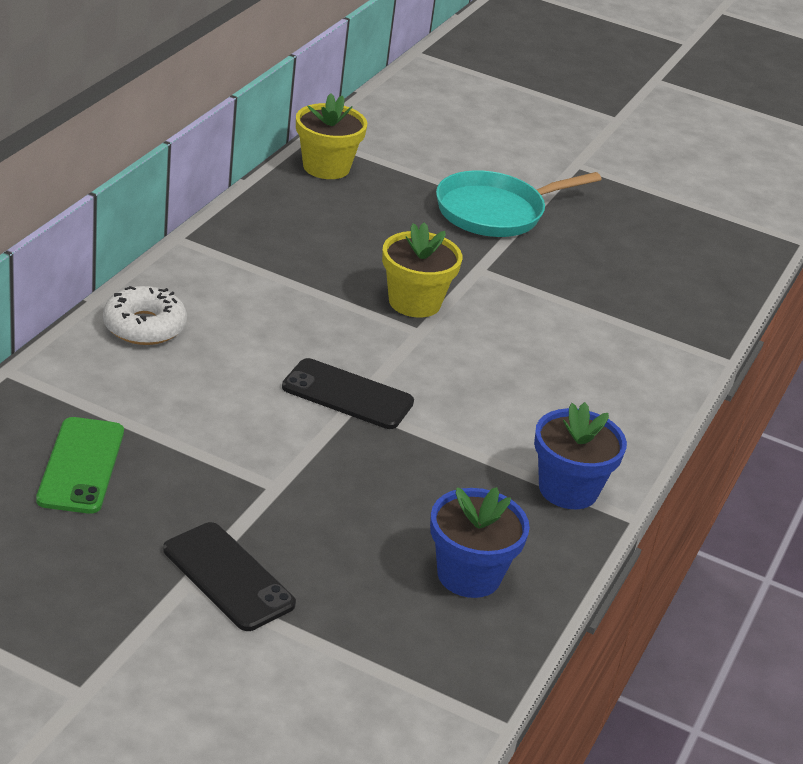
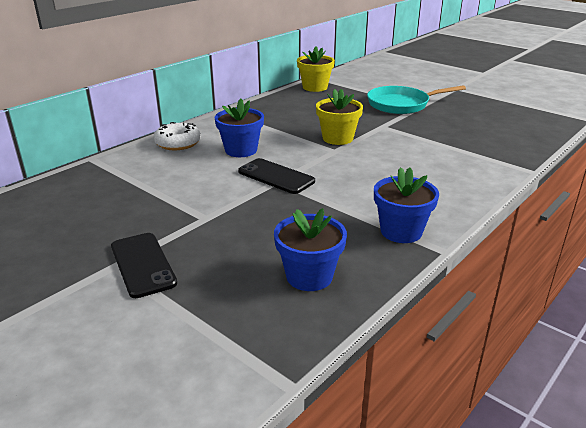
camera: 20 degrees right, 5 degrees down
green phone [36,417,124,514] -> none
none -> blue flower pot [215,99,264,157]

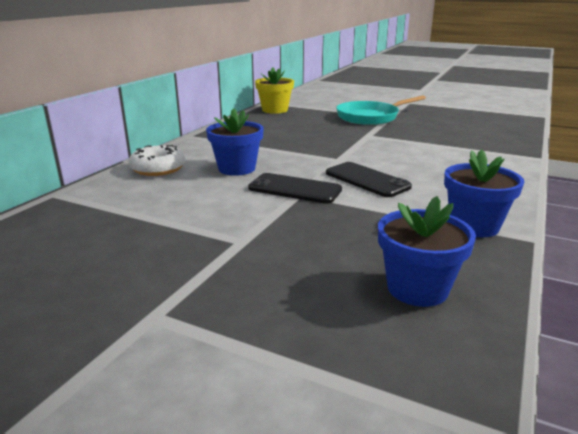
camera: 15 degrees left, 5 degrees down
black phone [111,233,177,298] -> black phone moved to [326,162,412,197]
yellow flower pot [316,89,363,145] -> none

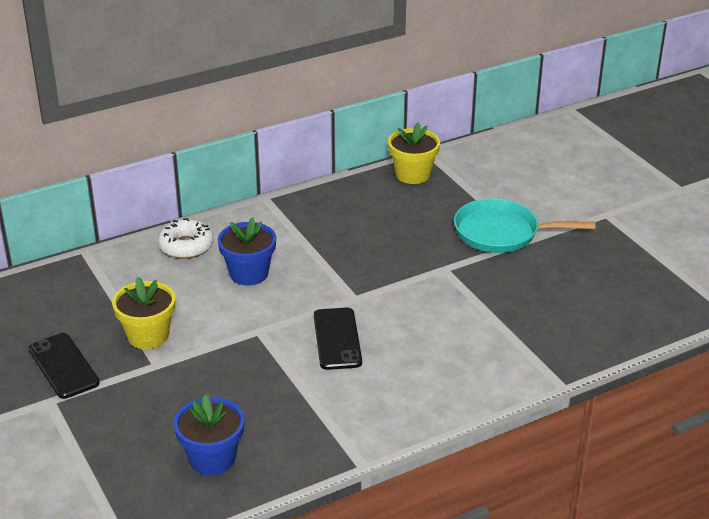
camera: 35 degrees right, 10 degrees up
black phone [248,173,342,204] -> black phone moved to [29,333,100,399]
blue flower pot [444,149,524,237] -> none
none -> yellow flower pot [112,277,175,349]

